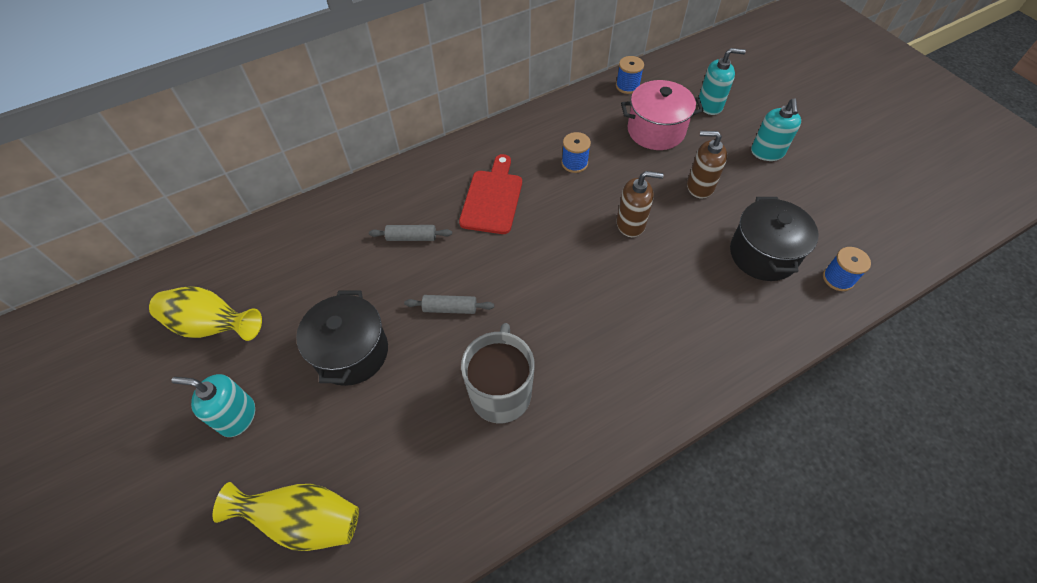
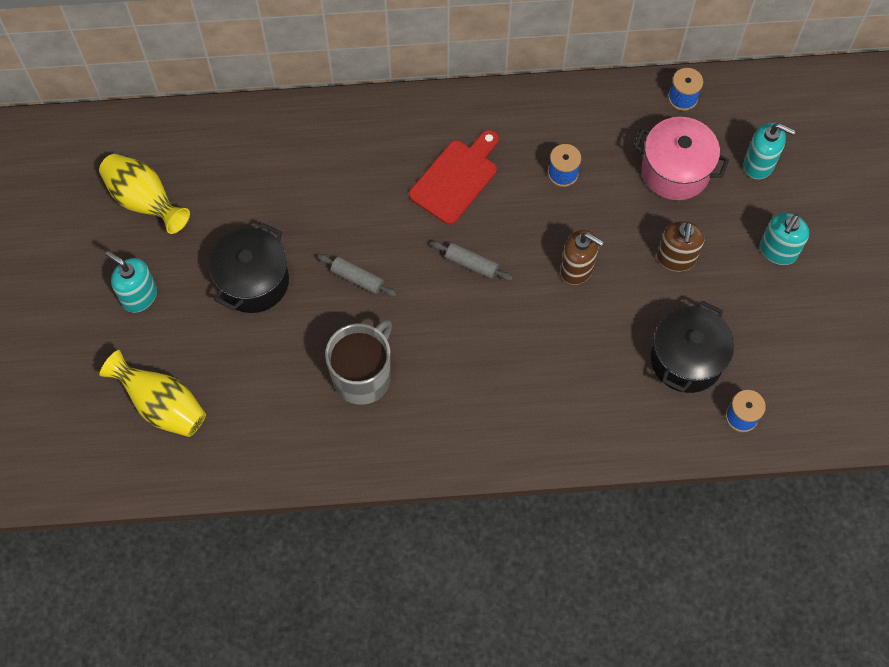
camera: 25 degrees right, 10 degrees up
grey rolling pin [369,225,452,241] -> grey rolling pin moved to [431,241,513,281]
brown soap dispenser [687,131,727,199] -> brown soap dispenser turned 120 degrees counterclockwise [657,221,705,272]

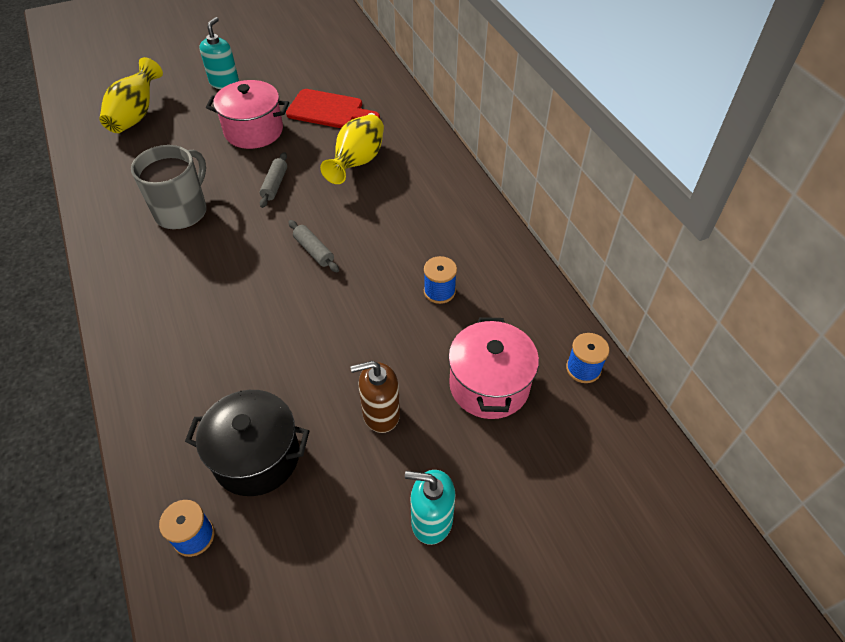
camera: 70 degrees right, 15 degrees down
yellow vase [99,154,190,234] -> yellow vase moved to [320,114,384,184]
black pot [209,223,289,313] -> pink pot [206,80,289,149]
grey mug [325,319,392,405] -> grey mug turned 75 degrees counterclockwise [131,145,207,230]
red cutting board [409,130,499,225] -> red cutting board moved to [286,89,380,128]
grey rolling pin [431,241,513,281] -> grey rolling pin turned 45 degrees counterclockwise [288,220,339,273]
brown soap dispenser [560,229,604,285] -> none
turquoise soap dispenser [744,123,796,179] -> none

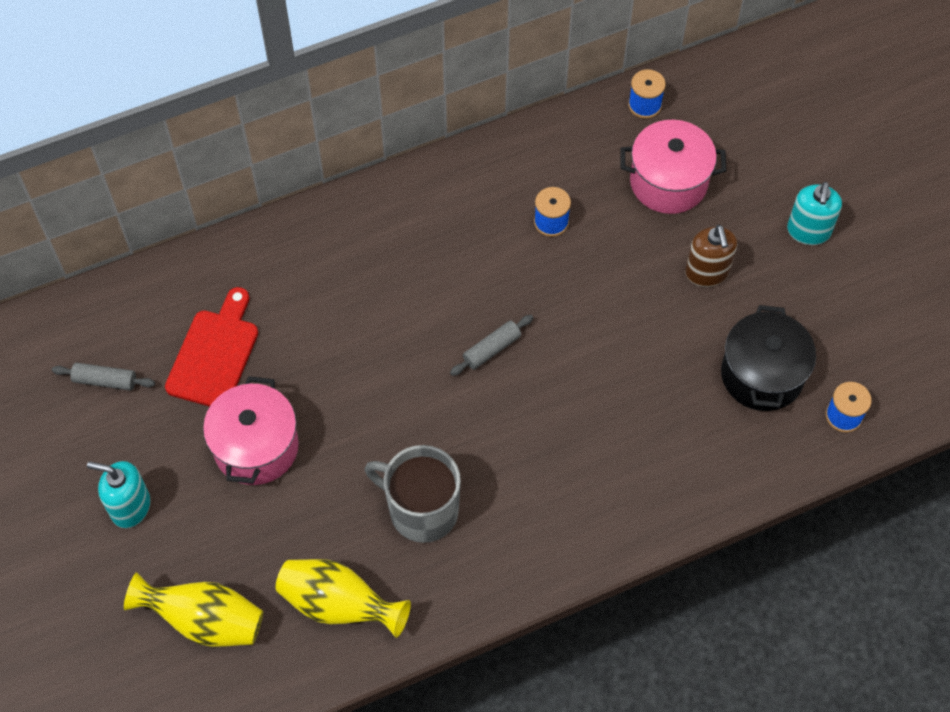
camera: 90 degrees left, 10 degrees up
grey rolling pin [260,152,287,208] -> grey rolling pin moved to [52,362,155,391]
yellow vase [320,114,384,184] -> yellow vase moved to [276,559,411,638]

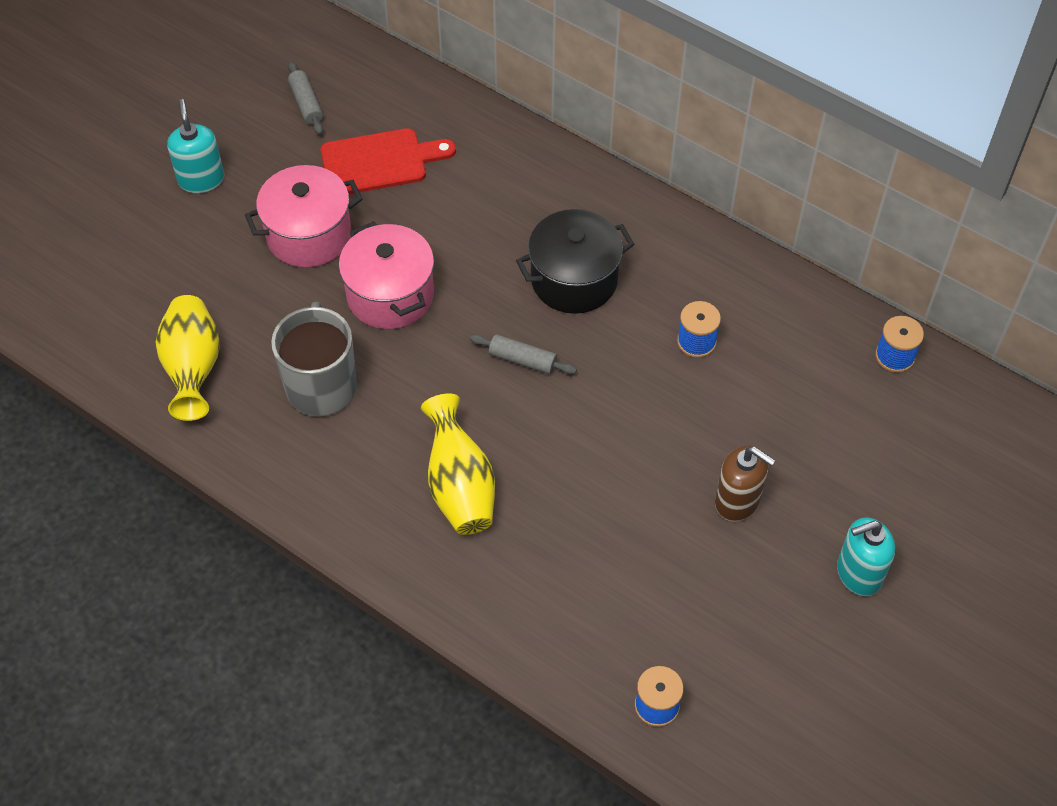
camera: 60 degrees right, 5 degrees down
yellow vase [124,572,263,647] -> yellow vase moved to [421,394,495,535]
pink pot [620,120,726,214] -> pink pot moved to [339,221,434,329]
brown soap dispenser [685,225,737,287] -> brown soap dispenser turned 105 degrees counterclockwise [715,446,775,522]
black pot [721,305,816,411] -> black pot moved to [516,209,634,314]

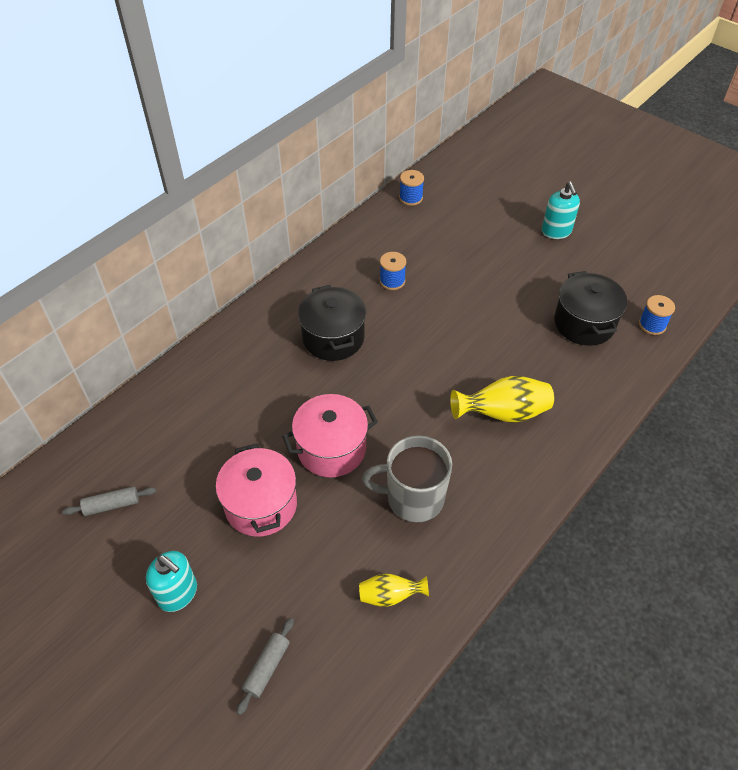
camera: 85 degrees left, 5 degrees down
yellow vase [155,295,220,421] -> yellow vase [359,573,429,607], size x0.59
turquoise soap dispenser [167,99,224,193] -> turquoise soap dispenser turned 135 degrees counterclockwise [146,551,197,612]
red cutting board [320,128,456,194] -> none
grey rolling pin [470,334,577,374] -> grey rolling pin moved to [236,618,294,715]
brown soap dispenser [715,446,775,522] -> none
none -> black pot [554,271,627,346]

